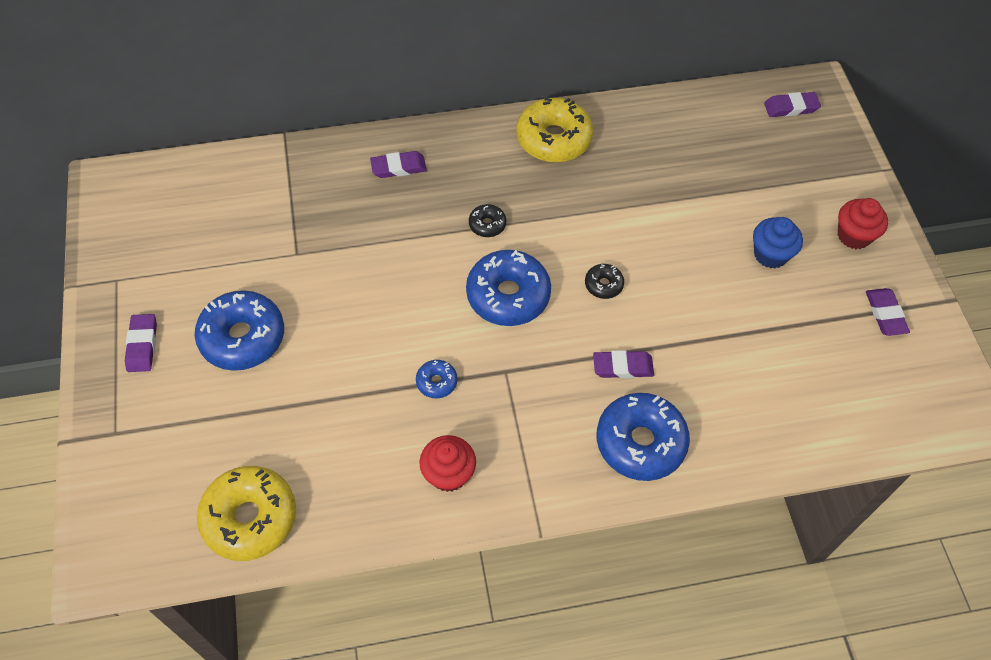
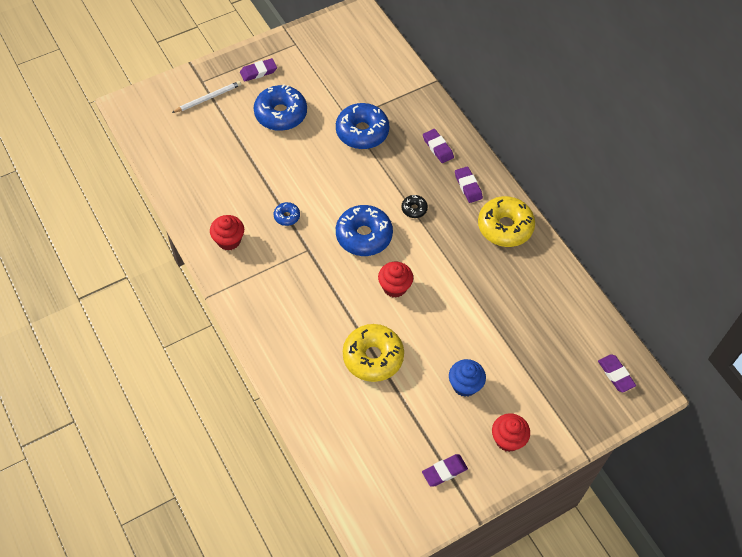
camera: 70 degrees right, 0 degrees up
yellow donut [197,466,296,561] -> yellow donut moved to [343,324,404,382]
black donut [585,264,624,299] -> red cupcake [378,262,413,298]
purple eraser [593,350,654,378] -> purple eraser moved to [455,166,483,203]
blue donut [597,393,690,481] -> blue donut moved to [336,103,389,149]
none -> white pencil [172,81,241,113]

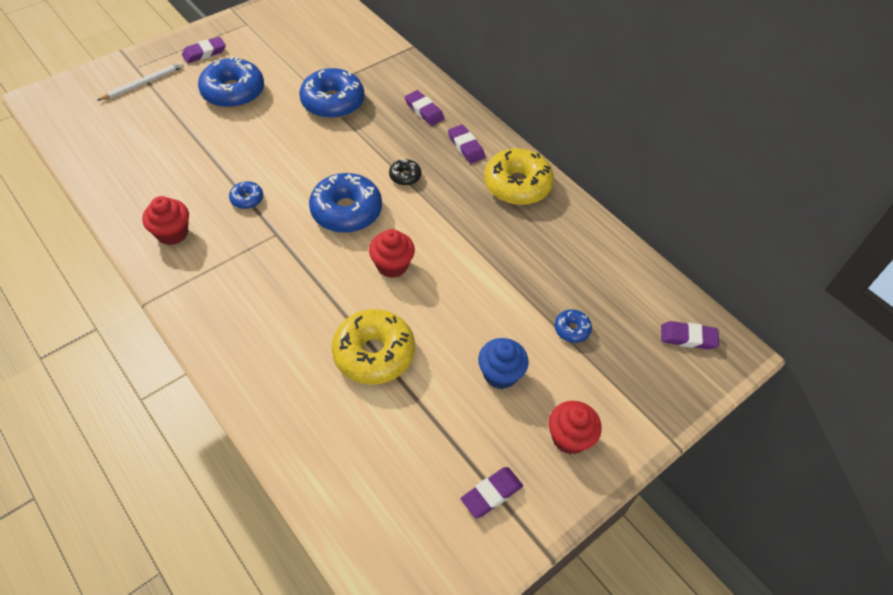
camera: 10 degrees left, 5 degrees down
purple eraser [598,354,636,392] -> purple eraser turned 45 degrees counterclockwise [661,321,719,350]
none -> blue donut [555,309,592,343]

